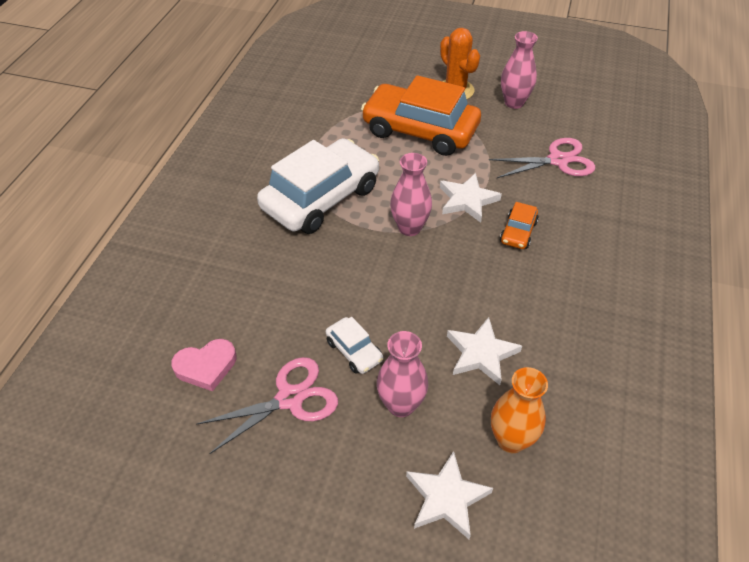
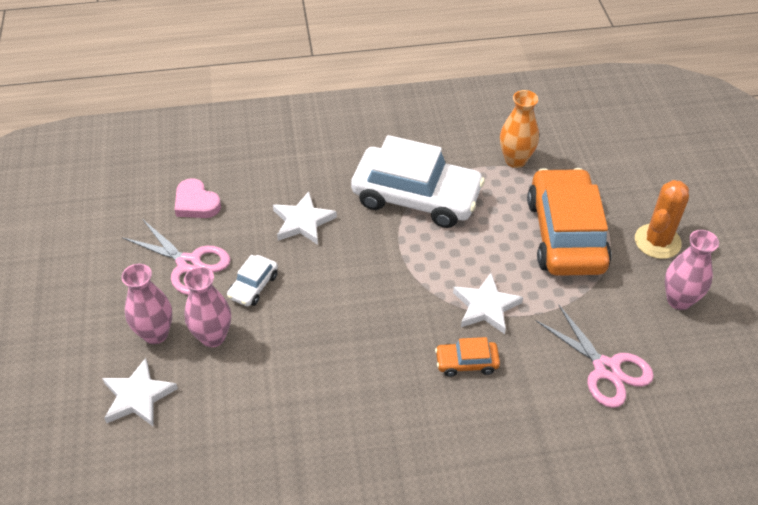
camera: 65 degrees right, 0 degrees up
pink vase [390,153,432,236] -> pink vase moved to [121,264,172,344]
white star [447,317,522,385] -> white star moved to [273,192,337,245]
orange vase [491,367,548,453] -> orange vase moved to [500,90,539,168]

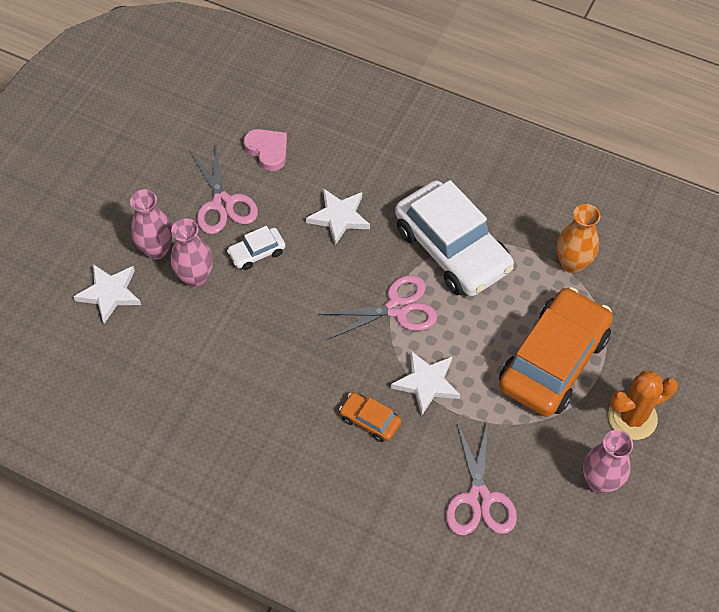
camera: 35 degrees right, 10 degrees up
pink heart [175,178,221,218] -> pink heart turned 150 degrees clockwise [244,129,287,171]
none -> pink scissors [319,275,437,340]

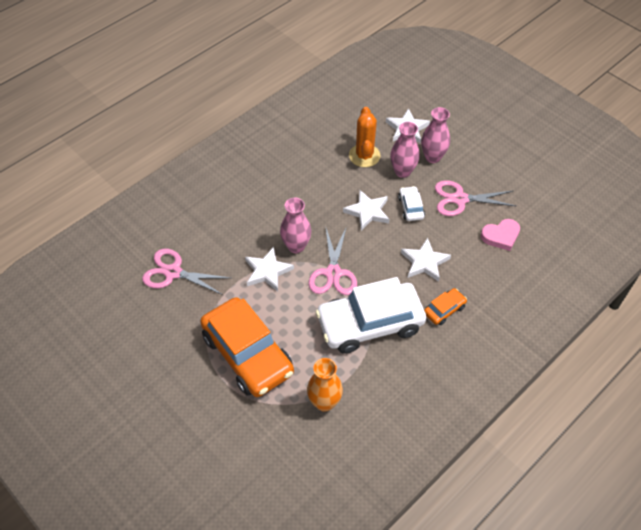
camera: 110 degrees right, 5 degrees down
orange car [339,392,401,442] -> orange car moved to [424,288,467,325]
pink vase [583,430,633,494] -> pink vase moved to [280,198,311,253]
orange cactus [608,371,678,440] -> orange cactus moved to [349,107,380,167]
none -> white star [343,190,390,231]

